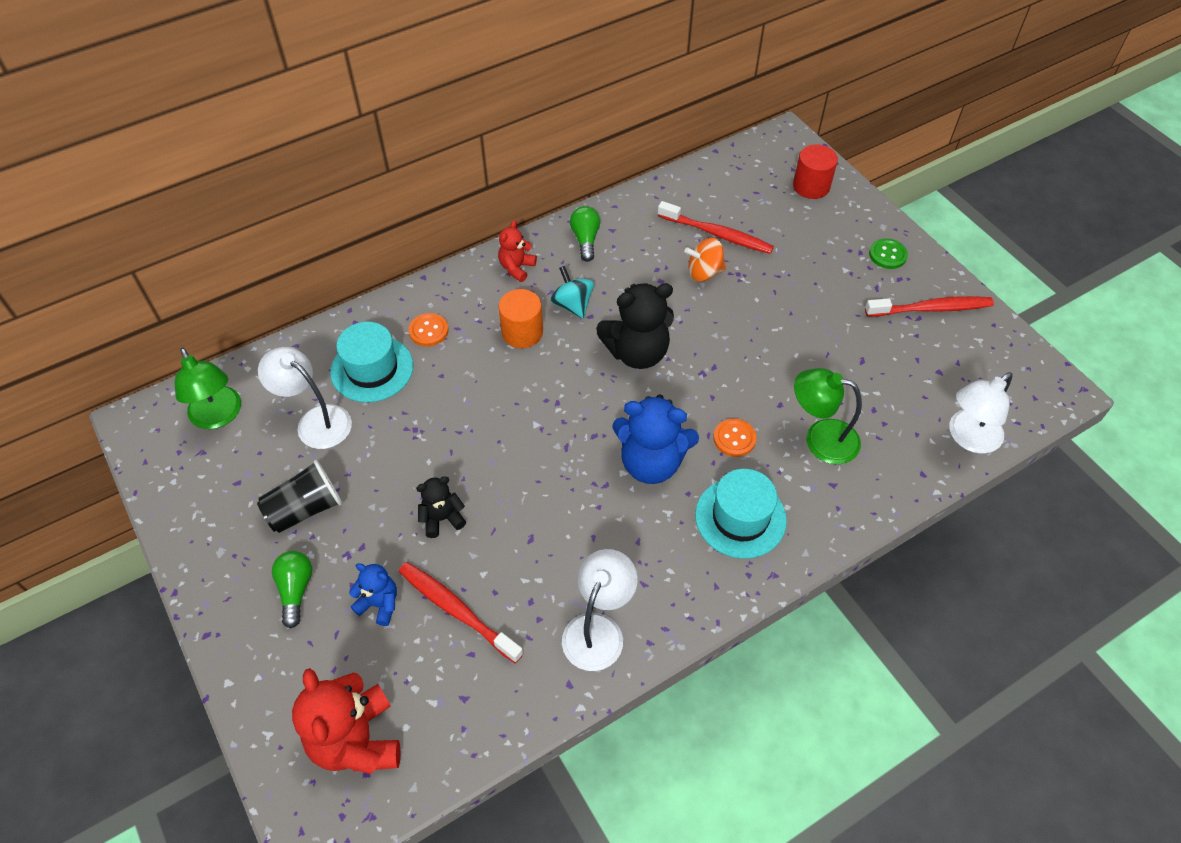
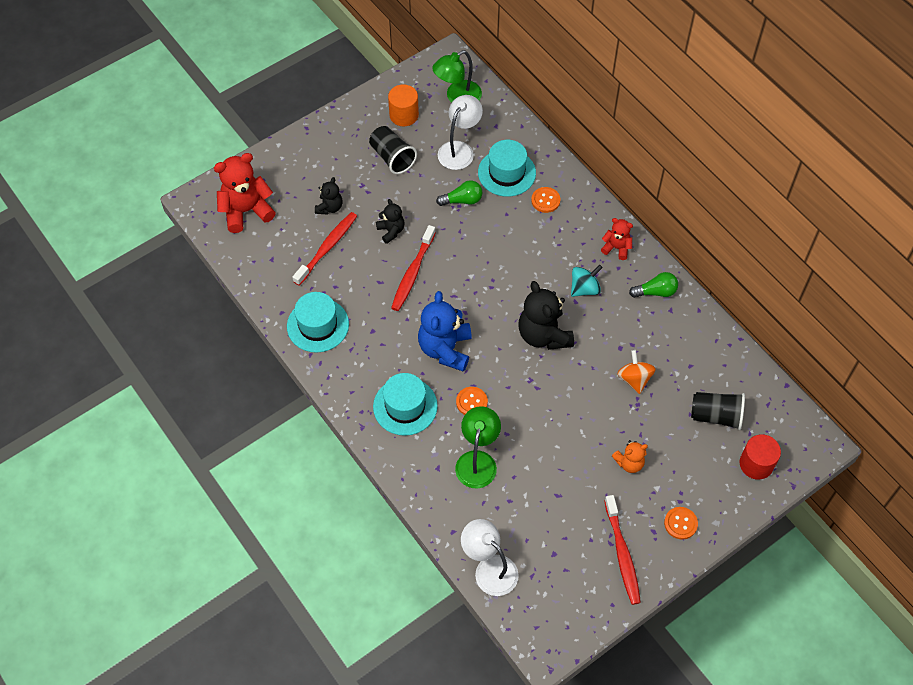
camera: 85 degrees right, 5 degrees up
green light bulb [272,551,312,628] -> green light bulb moved to [436,180,483,206]
blue teddy bear [349,563,397,626] -> black teddy bear [315,177,343,215]
orange cylinder [499,289,543,348] -> orange cylinder moved to [388,85,419,126]
white lamp [562,549,638,671] -> turquoise hat [287,292,349,353]
red toothbrush [658,201,774,254] -> red toothbrush moved to [391,225,436,311]
green button [869,239,908,269] -> orange button [664,507,698,540]
none -> orange teddy bear [612,440,648,473]
none -> black cup [691,392,745,430]

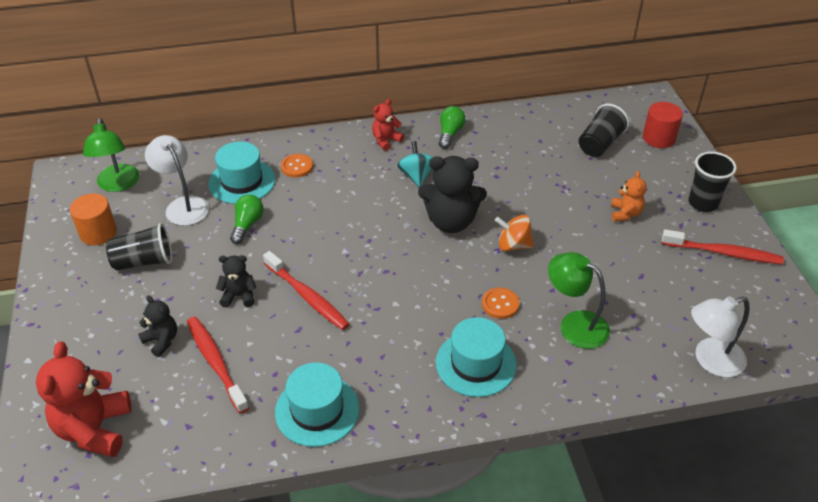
camera: 65 degrees left, 15 degrees down
blue teddy bear [418,291,472,372] -> none
orange spinning top [617,350,656,394] -> orange spinning top moved to [495,215,534,251]
orange button [664,507,698,540] -> black cup [689,151,737,212]

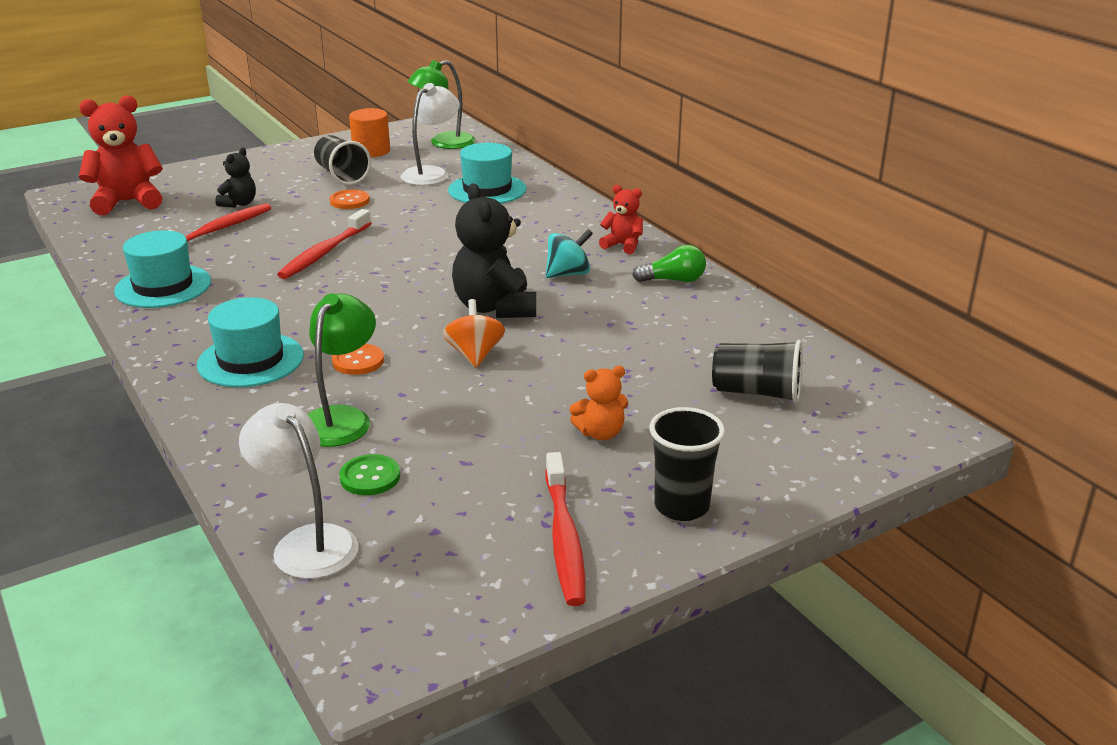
camera: 70 degrees right, 15 degrees down
black teddy bear [216,255,256,308] -> none
green light bulb [230,195,263,244] -> none
orange button [281,154,313,178] -> orange button moved to [330,189,370,209]
red cylinder [643,102,683,148] -> none
none -> green button [339,454,400,495]

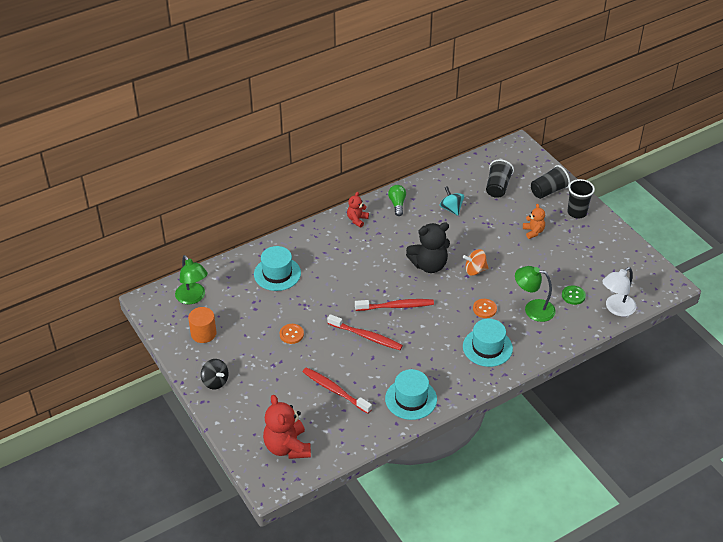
camera: 90 degrees left, 15 degrees up
black teddy bear [215,148,256,208] -> none
black cup [314,135,371,185] -> black cup moved to [531,165,570,199]
white lamp [401,83,460,186] -> none
red toothbrush [545,452,586,606] -> red toothbrush moved to [355,299,434,311]
turquoise spinning top [546,229,593,278] -> turquoise spinning top moved to [440,186,464,216]
none -> black spinning top [201,359,229,389]

